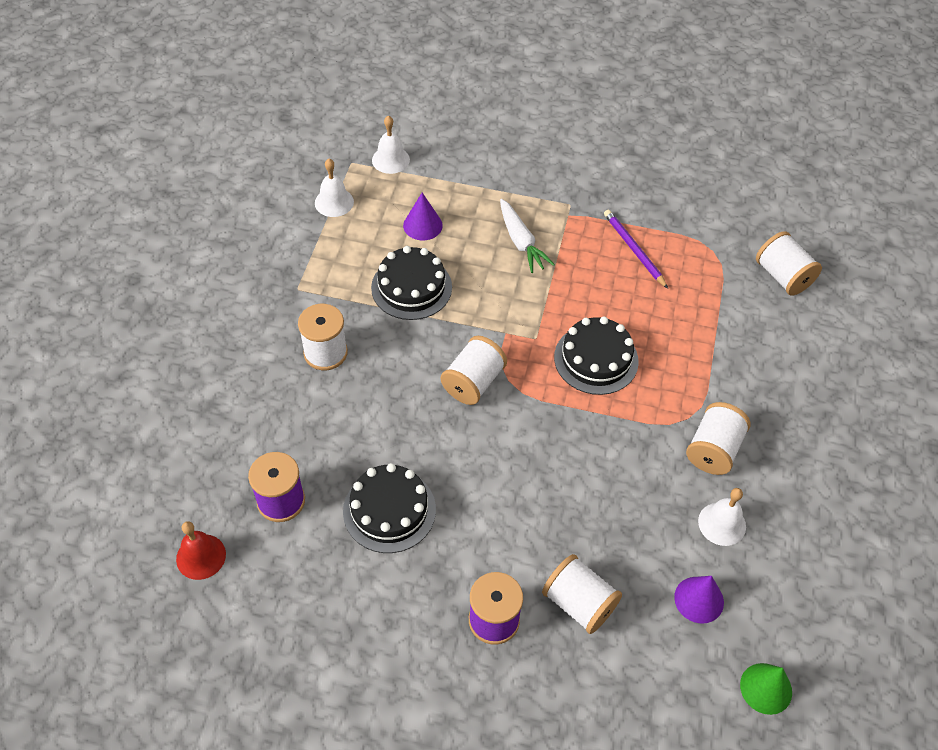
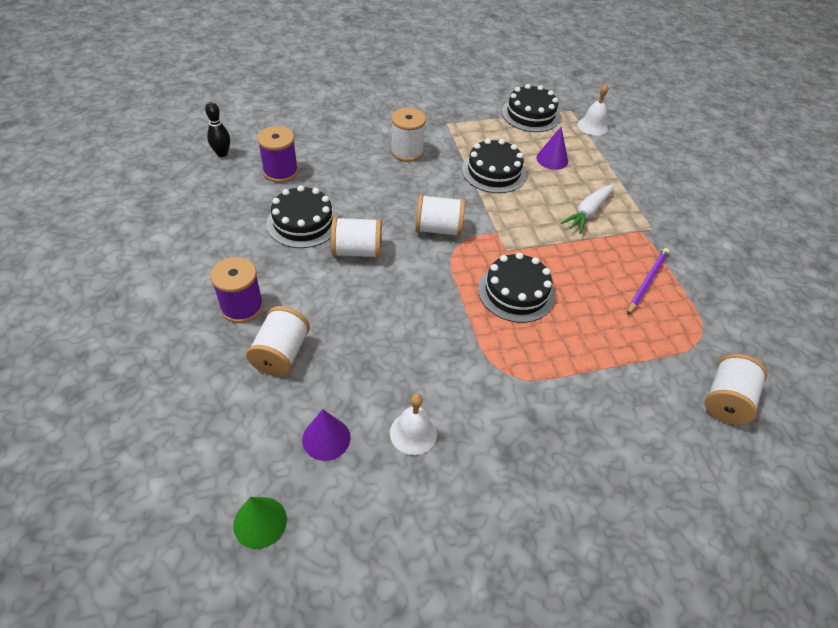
camera: 60 degrees right, 5 degrees down
red bell [176,521,226,580] -> black bowling pin [205,102,230,157]
white bell [315,159,354,217] -> black cake [502,84,560,132]
white spool [686,402,750,475] -> white spool moved to [331,217,382,258]

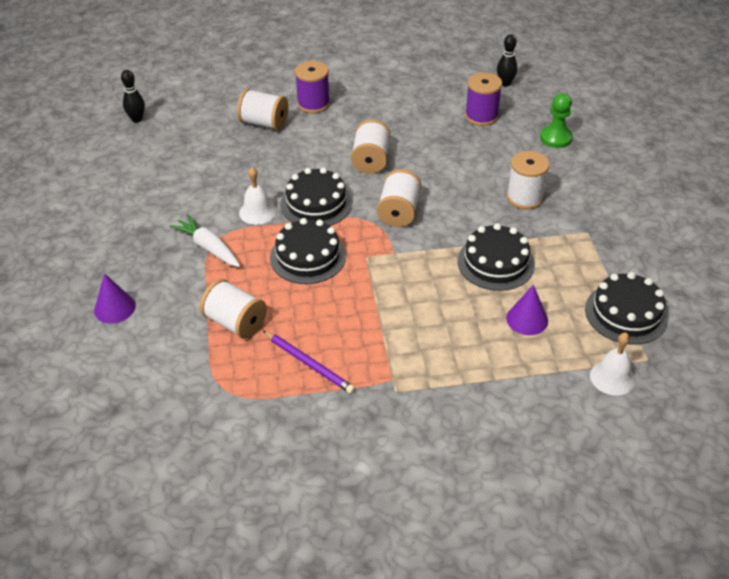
camera: 100 degrees right, 5 degrees down
green cone [233,497,287,549] -> black bowling pin [121,70,145,123]
black cake [266,185,339,248] -> black cake moved to [281,168,352,226]
purple cone [302,409,350,461] -> purple cone moved to [94,273,136,323]
white bell [390,394,437,455] -> white bell moved to [239,167,276,225]
white carrot [561,184,613,234] -> white carrot moved to [169,214,240,267]
white spool [705,354,767,425] -> white spool moved to [200,279,267,339]
none -> green pawn [540,93,573,148]

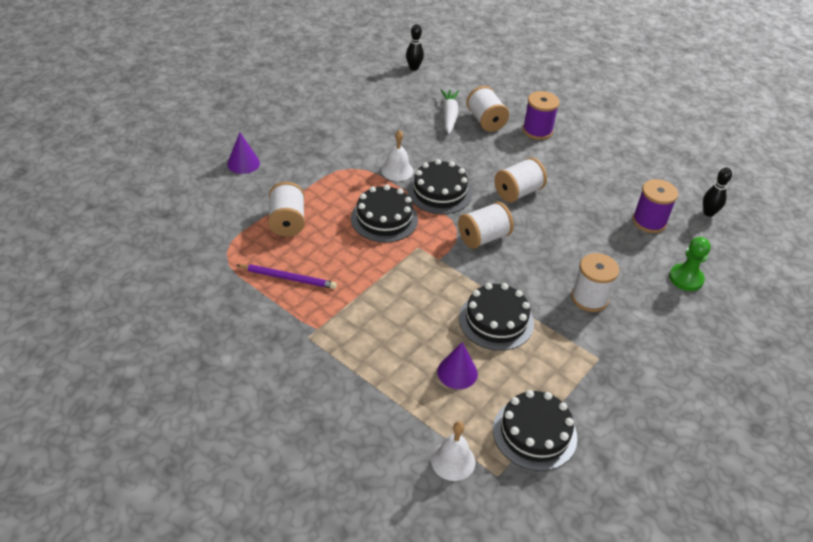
camera: 45 degrees right, 0 degrees up
white carrot [169,214,240,267] -> white carrot moved to [441,89,459,134]
purple pencil [263,331,355,394] -> purple pencil turned 75 degrees counterclockwise [236,264,337,289]

